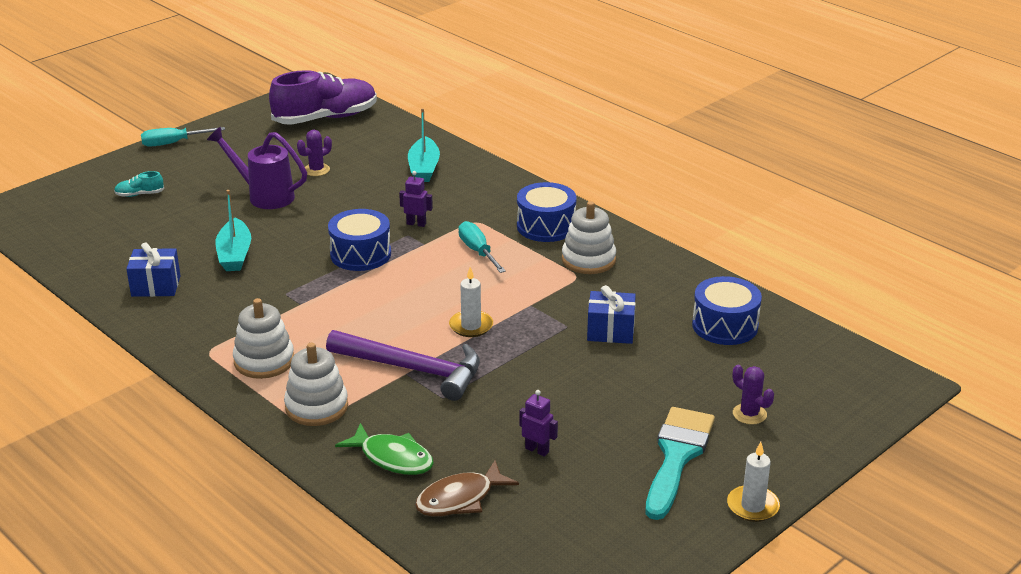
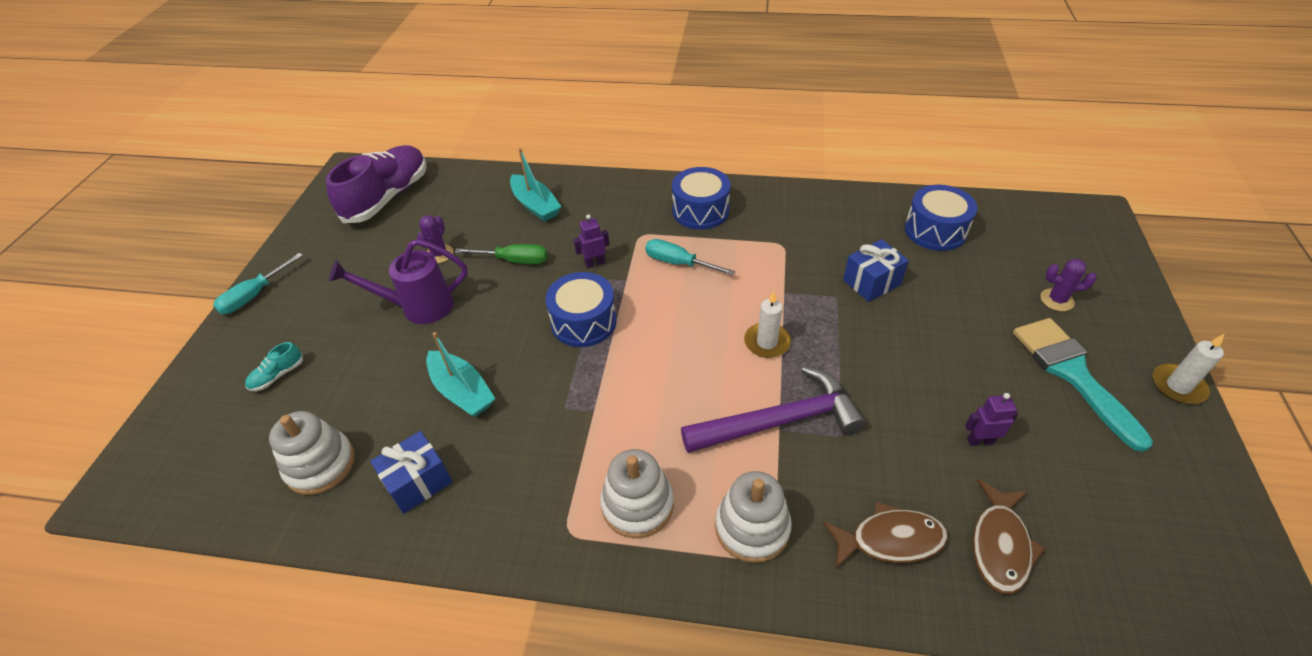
camera: 35 degrees left, 15 degrees up
green fish [335,423,434,475] -> brown fish [823,501,948,568]
white stacking toy [562,201,616,274] -> white stacking toy moved to [269,411,355,495]
none -> green screwdriver [455,244,547,264]

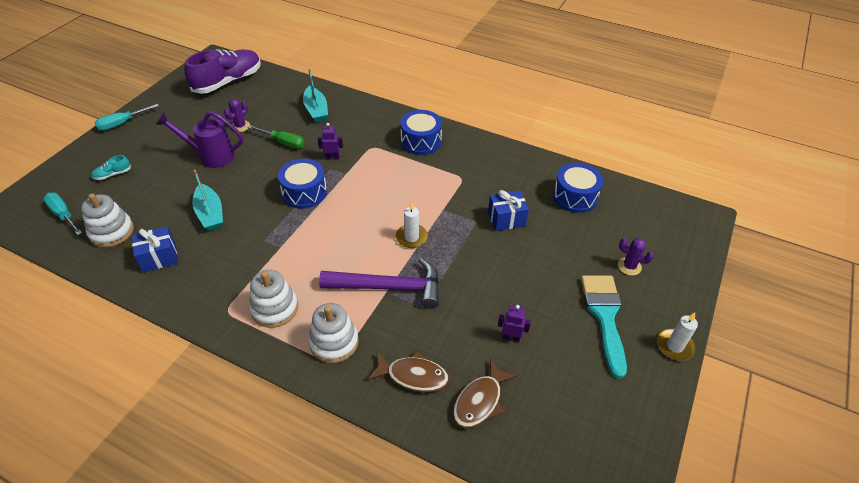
camera: 15 degrees right, 0 degrees up
turquoise screwdriver [645,239,735,276] -> turquoise screwdriver moved to [43,193,82,235]

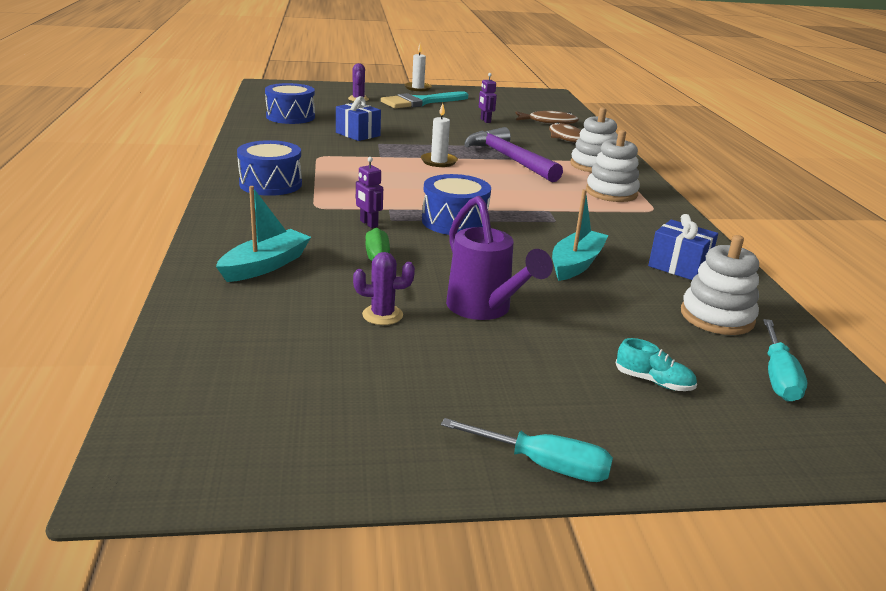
camera: 125 degrees left, 20 degrees down
purple shoe [185,49,261,94] -> none

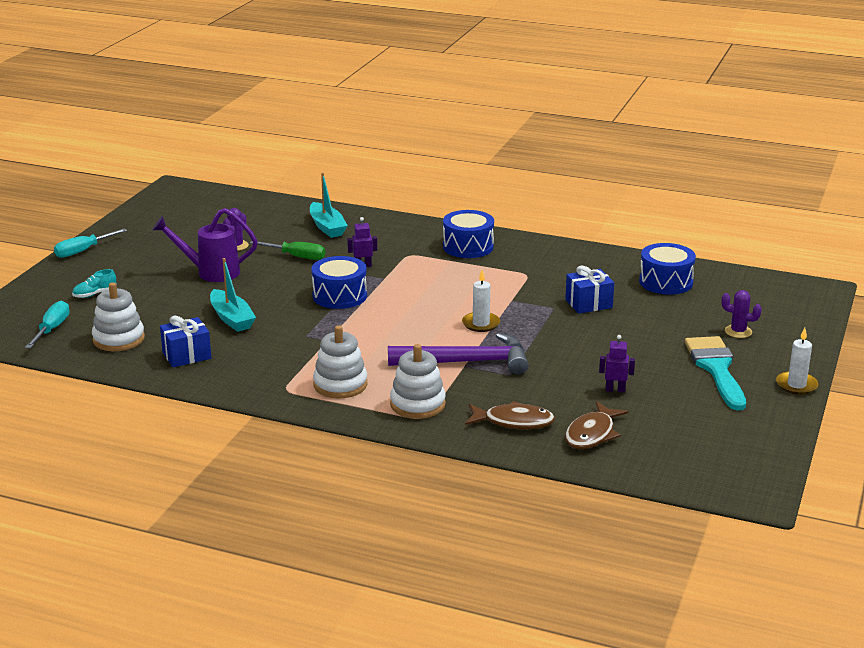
camera: 120 degrees right, 0 degrees up
turquoise screwdriver [763,319,807,402] -> turquoise screwdriver turned 60 degrees clockwise [25,301,70,348]

